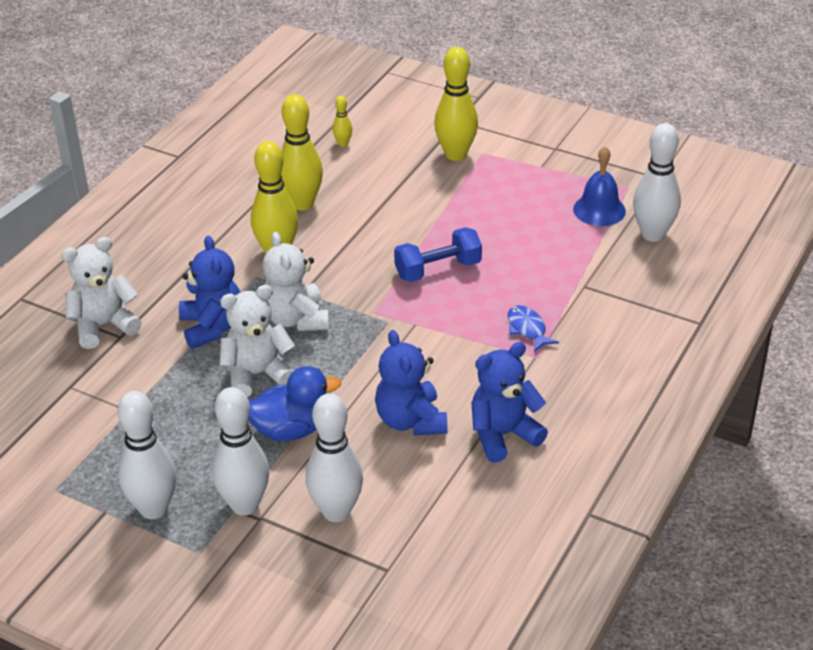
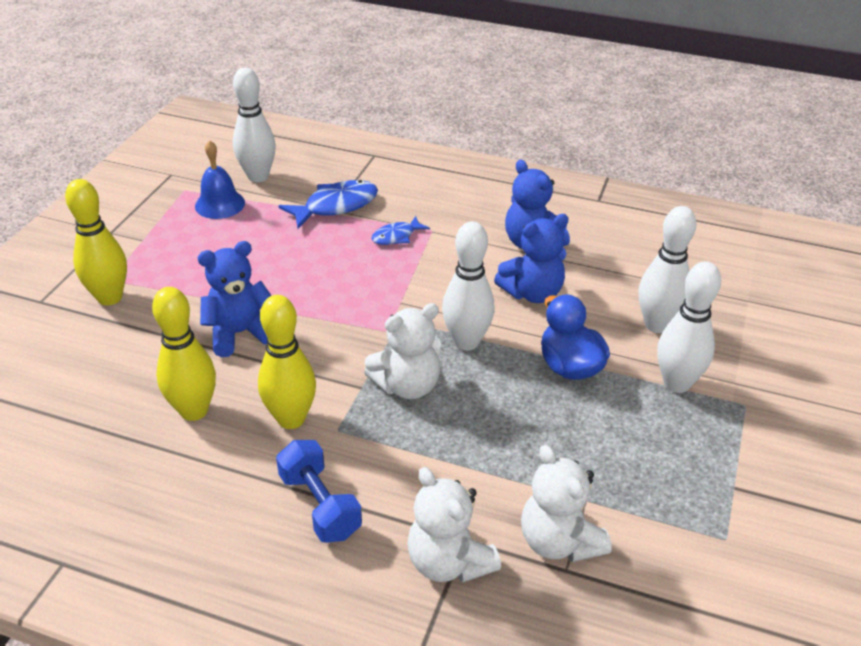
camera: 100 degrees left, 0 degrees up
white bowling pin [117,391,177,519] -> white bowling pin moved to [442,221,494,350]
blue teddy bear [179,236,240,349] -> blue teddy bear moved to [197,241,272,357]
white teddy bear [220,285,295,397] -> white teddy bear moved to [521,445,612,562]
yellow bowling pin [333,96,352,147] -> none
blue dumbbell [394,227,482,282] -> blue dumbbell moved to [276,440,362,543]
none -> blue fish [279,180,378,229]

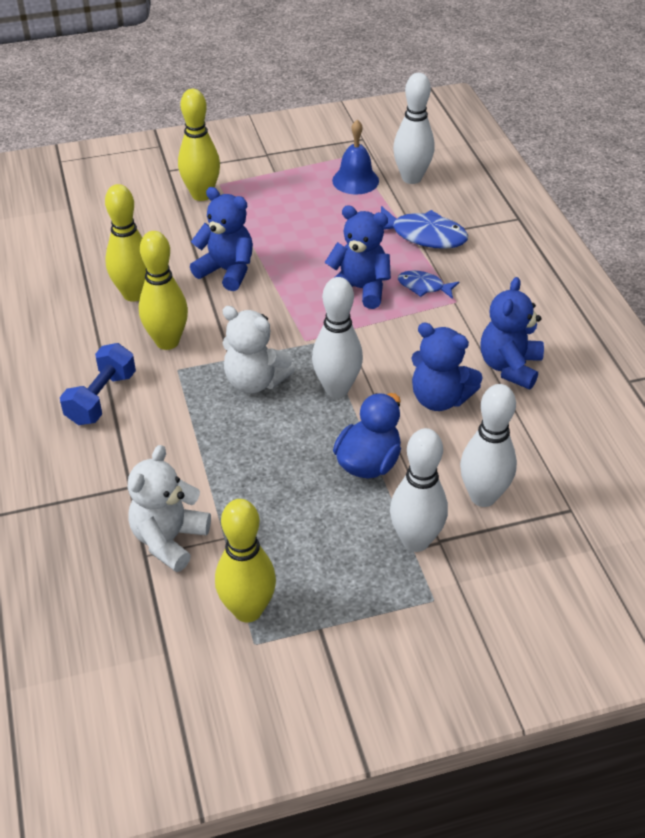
camera: 55 degrees right, 5 degrees up
white teddy bear [407,467,501,583] -> none
none -> yellow bowling pin [215,499,276,623]
none -> blue teddy bear [324,205,391,309]

